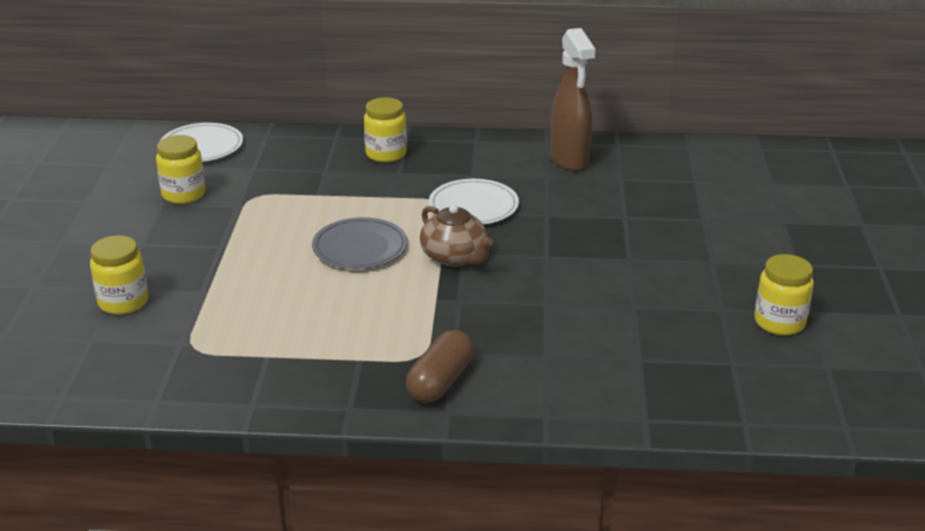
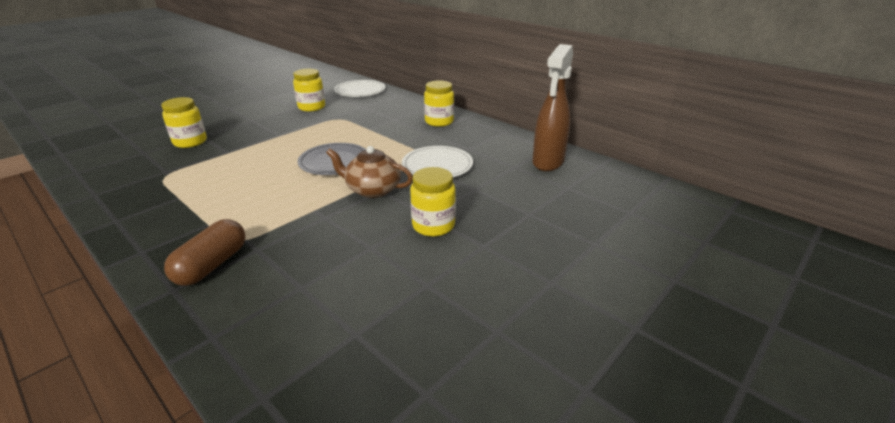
camera: 40 degrees right, 0 degrees up
brown capsule [406,330,474,403] -> brown capsule turned 45 degrees counterclockwise [164,219,246,286]
brown teapot [420,204,493,267] -> brown teapot turned 105 degrees clockwise [326,146,413,198]
yellow jar [754,254,814,335] -> yellow jar moved to [410,167,456,237]

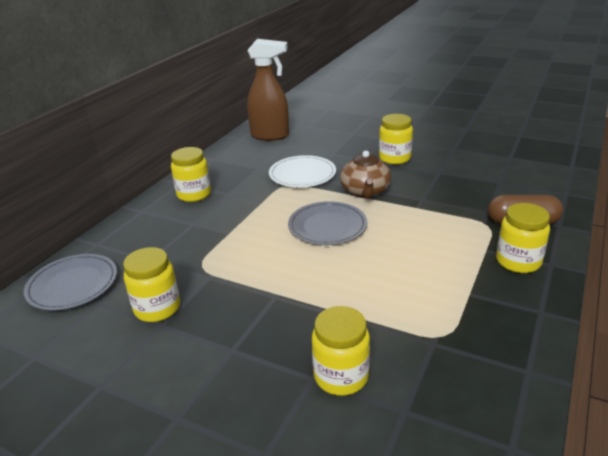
camera: 105 degrees left, 0 degrees up
white plate [334,80,385,97] -> grey plate [24,254,117,311]
none -> yellow jar [496,203,550,273]

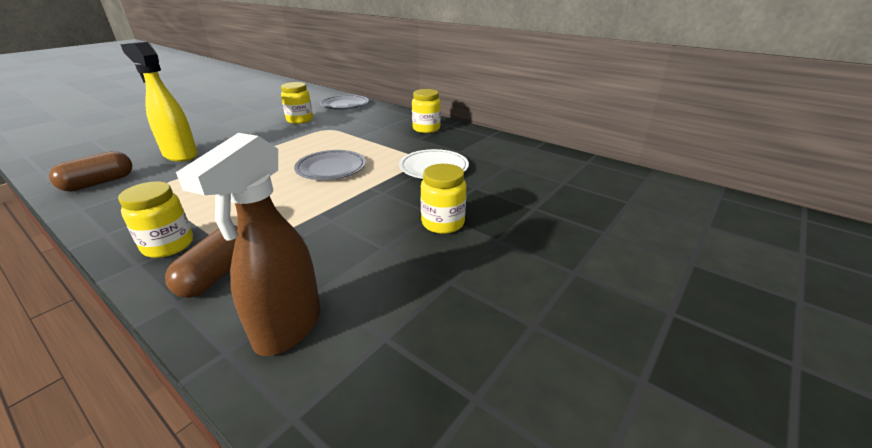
camera: 100 degrees right, 0 degrees up
brown spray bottle [247,39,289,141] -> brown spray bottle moved to [176,133,321,356]
yellow jar [312,306,370,396] -> yellow spray bottle [120,42,198,162]
brown teapot [340,151,391,198] -> none
none -> brown capsule [49,151,132,191]

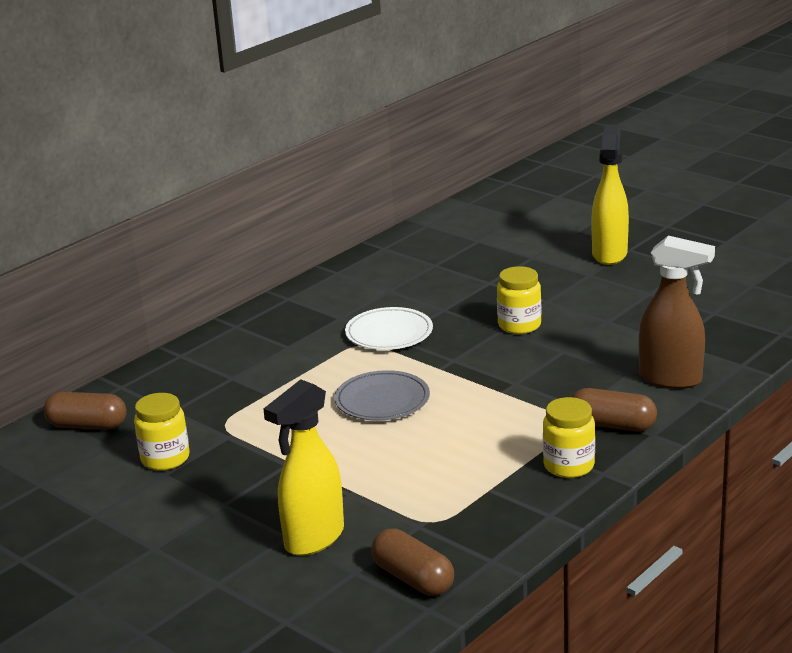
camera: 85 degrees left, 5 degrees down
grey plate [320,95,369,109] -> brown capsule [44,392,127,429]
yellow jar [412,89,441,133] -> none
none -> yellow spray bottle [592,124,629,265]

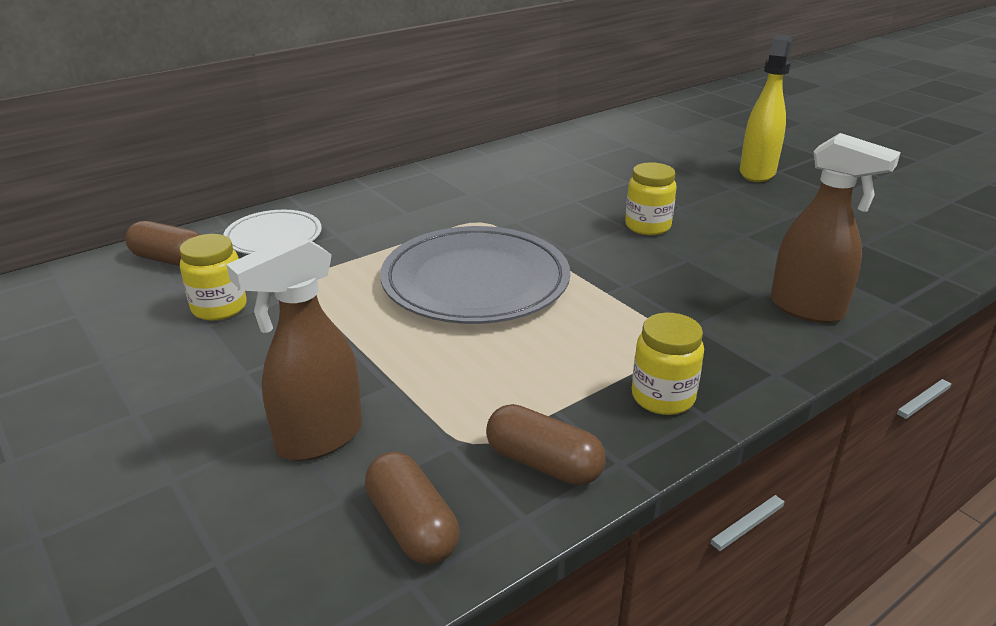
camera: 10 degrees right, 5 degrees up
yellow spray bottle [263,379,344,556] -> brown spray bottle [226,233,362,461]
grey plate [335,370,430,421] -> grey plate [380,226,570,324], size x1.79
white plate [345,307,433,350] -> white plate moved to [223,210,322,254]
brown capsule [572,388,657,431] -> brown capsule moved to [486,404,606,486]

